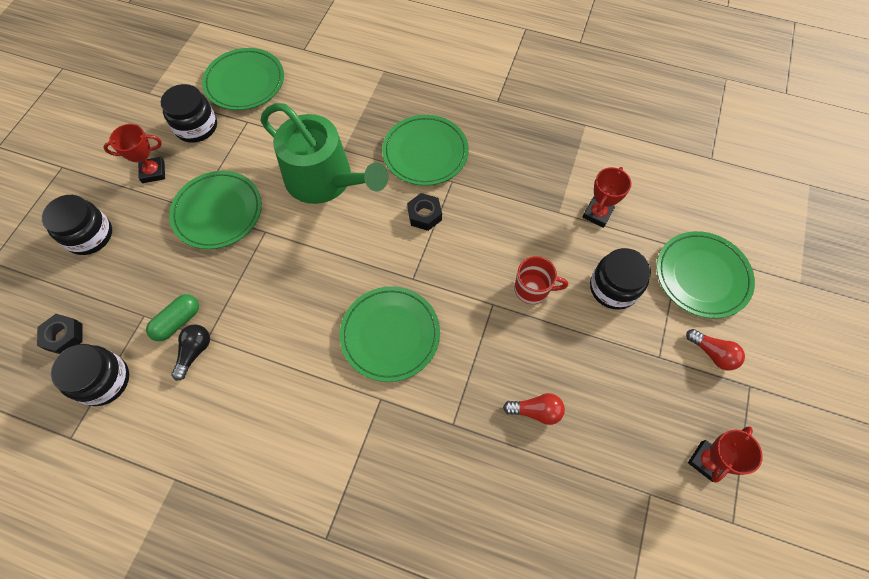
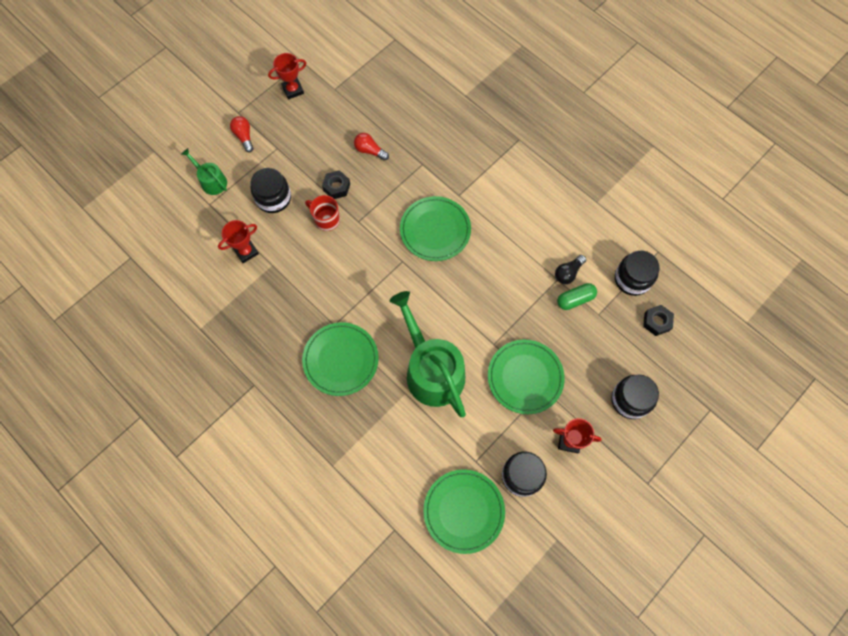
camera: 155 degrees left, 5 degrees up
black nut [407,193,442,231] -> black nut moved to [322,170,350,199]
green plate [657,231,755,318] -> green watering can [181,148,227,195]

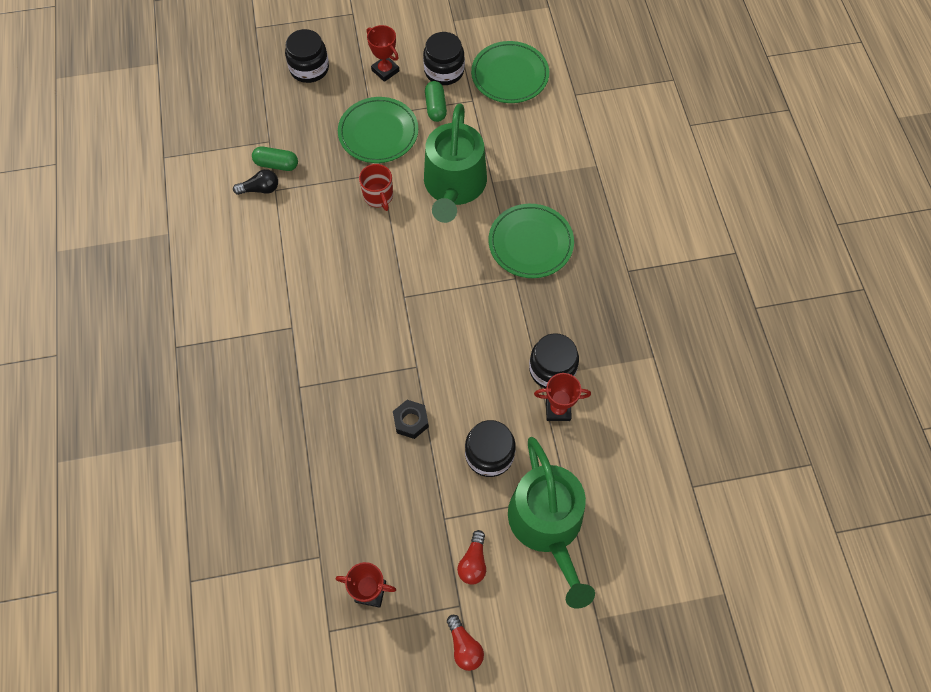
camera: 145 degrees left, 5 degrees down
green watering can [181,148,227,195] -> green watering can [508,437,595,609], size x2.08
red mug [305,195,340,231] -> red mug moved to [359,164,393,211]
red light bulb [354,133,389,161] -> red light bulb moved to [447,615,484,671]
green plate [400,196,471,261] -> none
black jar [615,251,660,296] -> black jar moved to [529,333,579,388]
black nut [643,305,674,336] -> none
none -> green capsule [425,81,447,122]

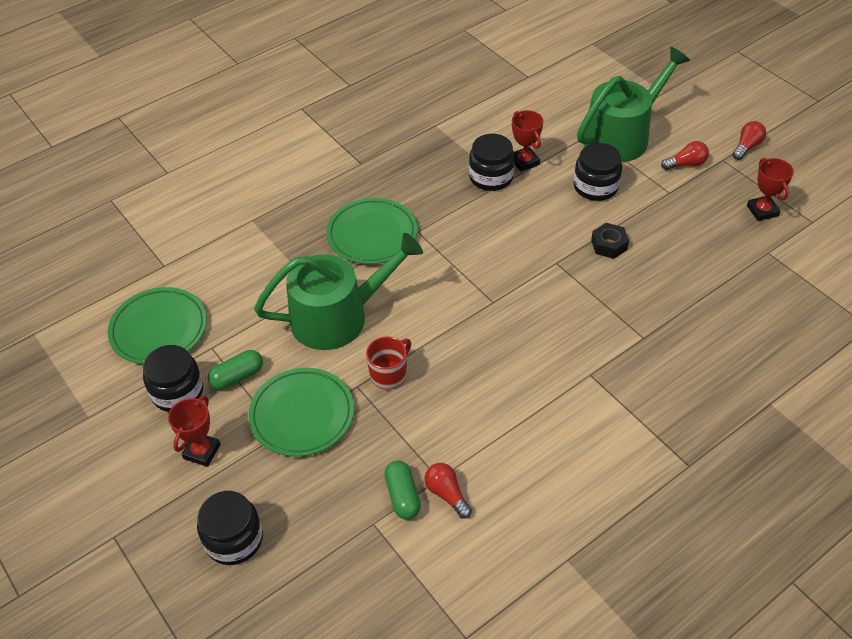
camera: 115 degrees left, 15 degrees down
black light bulb [233,169,278,195] -> red light bulb [425,463,472,519]

